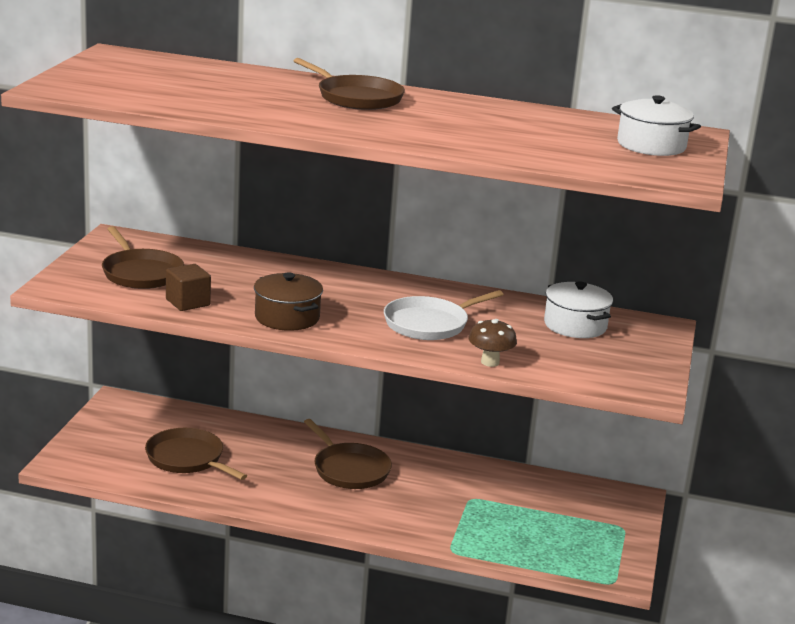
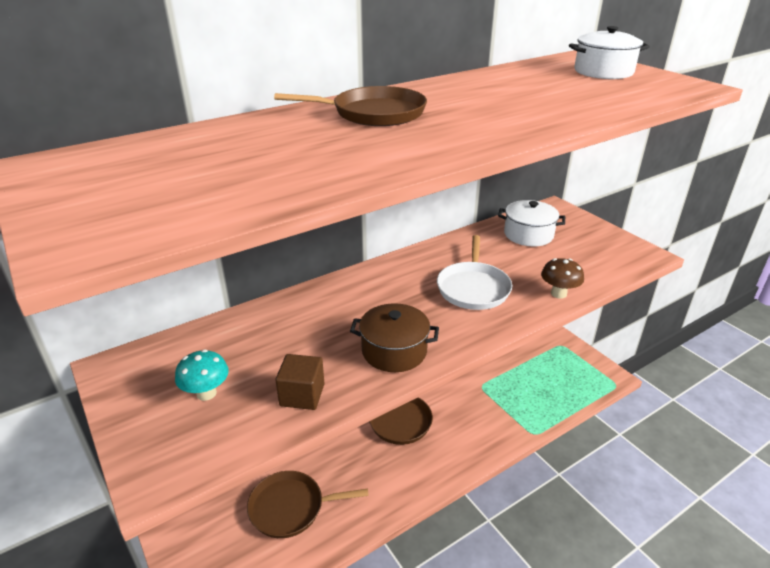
camera: 45 degrees left, 10 degrees up
brown pan [102,226,184,289] -> turquoise mushroom [175,349,229,401]

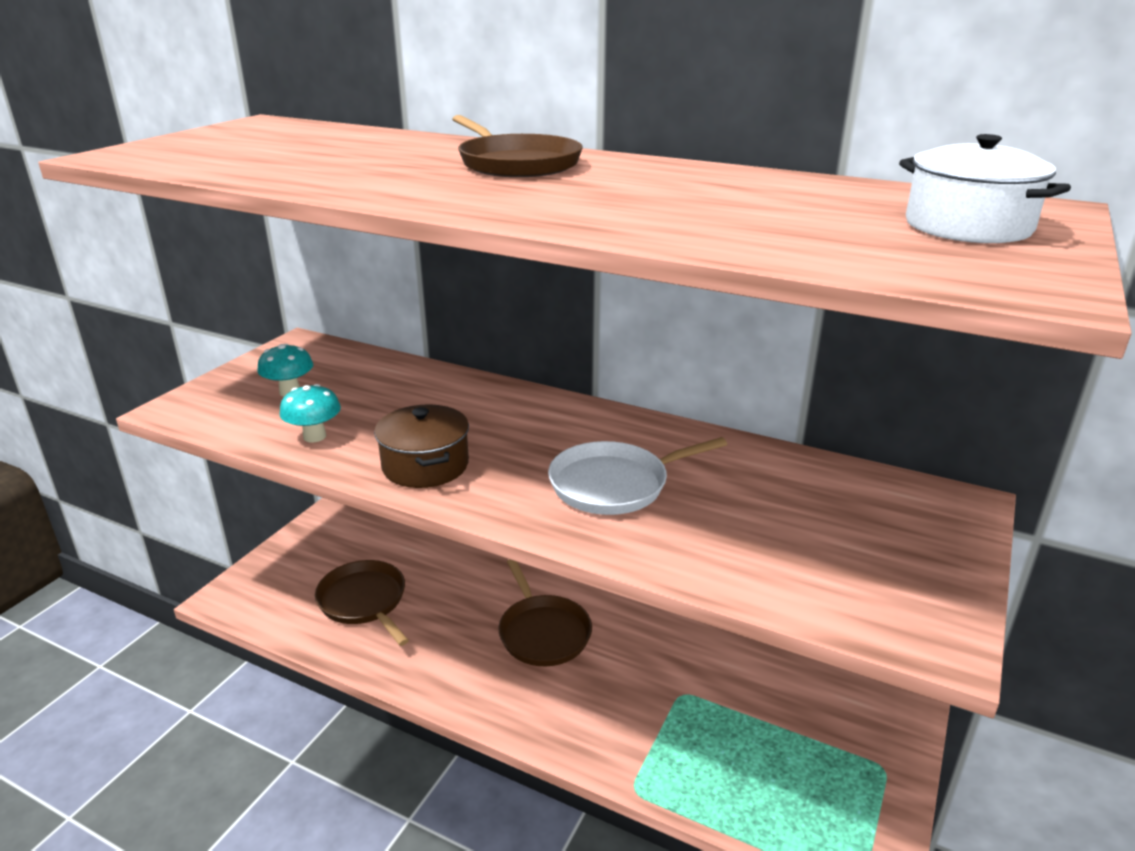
camera: 60 degrees right, 5 degrees down
brown cube [275,354,324,410] -> turquoise mushroom [280,384,341,443]
white pot [498,200,565,246] -> none
brown mushroom [541,258,584,299] -> none

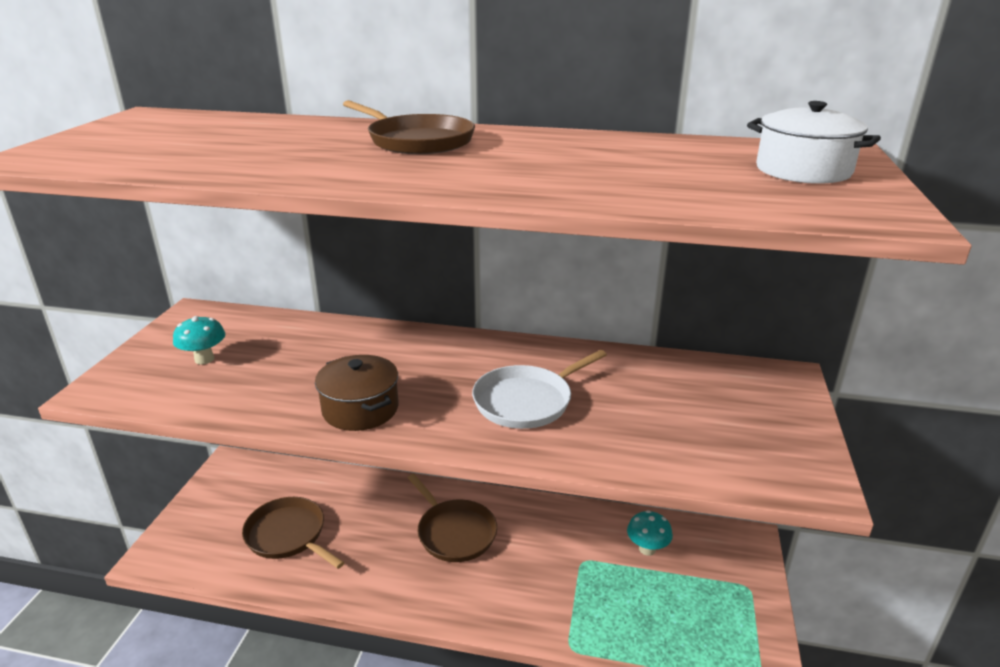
camera: 15 degrees left, 0 degrees up
turquoise mushroom [280,384,341,443] -> turquoise mushroom moved to [627,510,673,556]

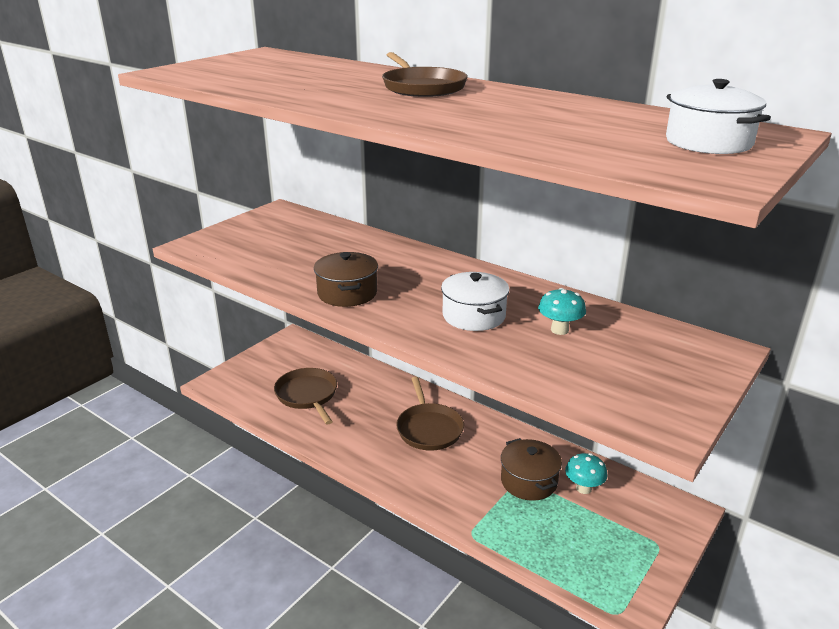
camera: 25 degrees right, 0 degrees up
turquoise mushroom [173,316,225,365] -> turquoise mushroom moved to [538,288,586,335]
white pan [472,350,607,429] -> white pot [441,272,509,331]
none -> brown pot [501,438,562,501]

